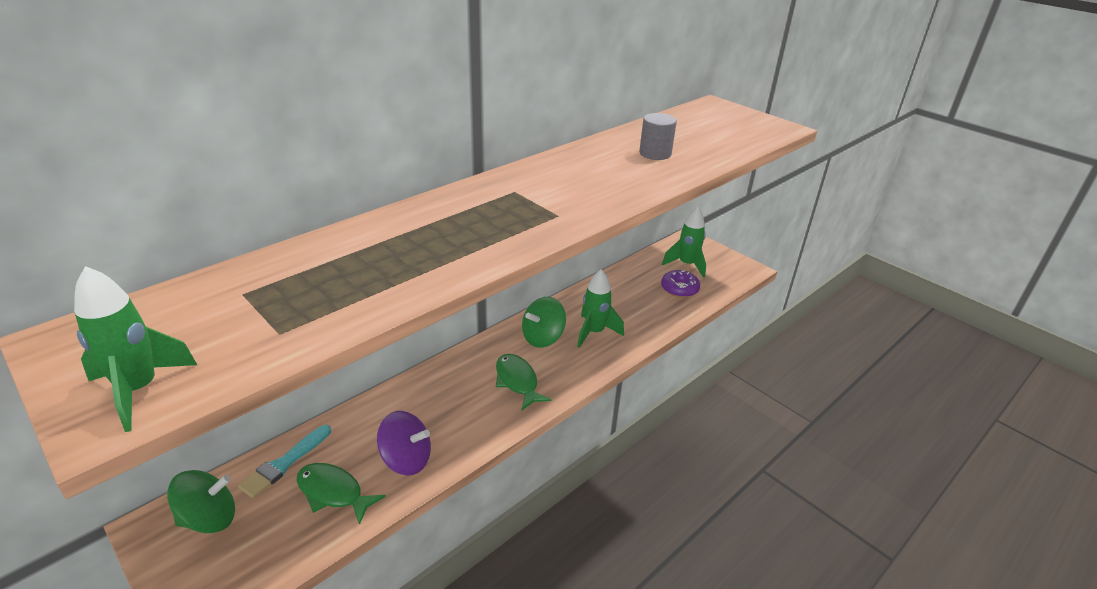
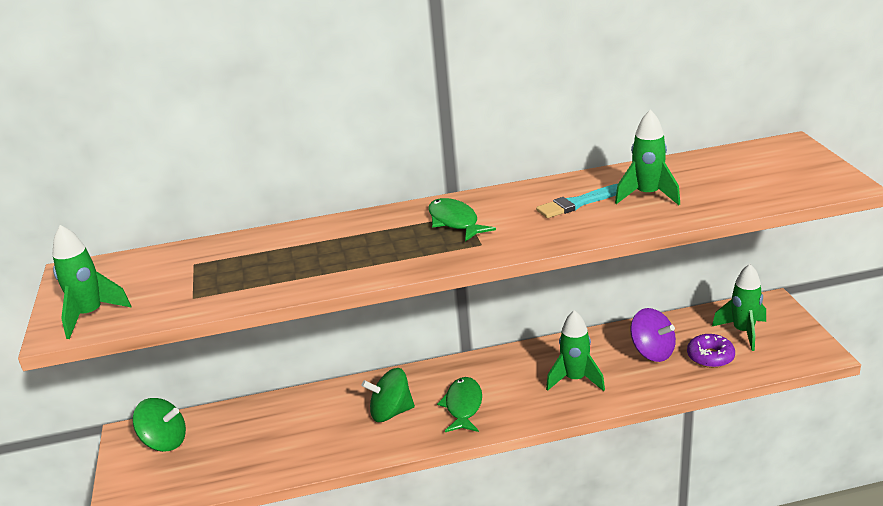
camera: 35 degrees right, 5 degrees down
turquoise brush [238,425,331,498] -> turquoise brush moved to [536,184,618,218]
green fish [296,463,386,525] -> green fish moved to [429,198,496,242]
purple spinning top [377,411,431,476] -> purple spinning top moved to [630,308,676,362]
green spinning top [522,297,566,348] -> green spinning top moved to [362,368,415,422]
grey cylinder [639,113,677,160] -> green rocket [615,109,680,205]

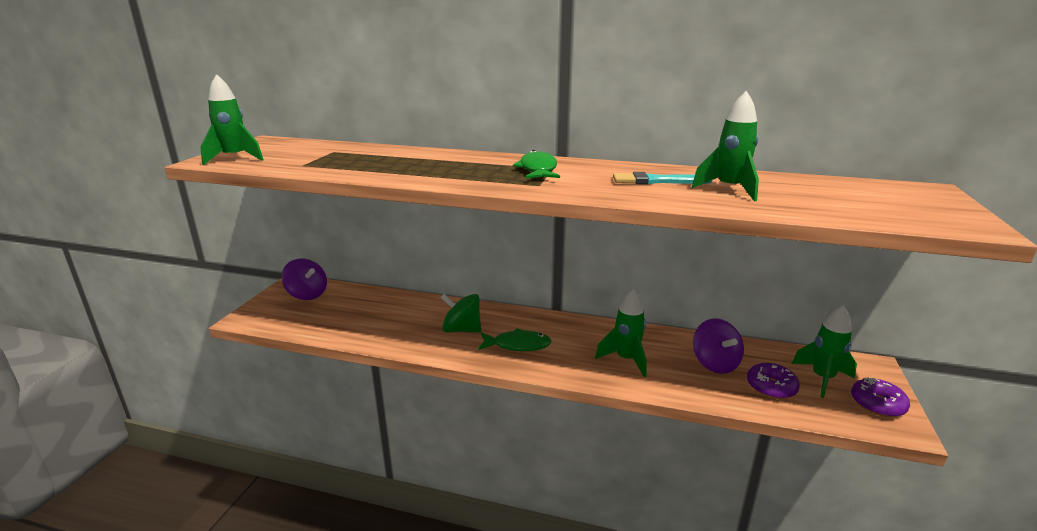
camera: 25 degrees right, 5 degrees down
green spinning top [133,398,186,452] -> purple spinning top [281,258,327,300]
green fish [437,377,482,432] -> green fish turned 60 degrees clockwise [478,328,551,351]
none -> purple donut [851,377,910,417]

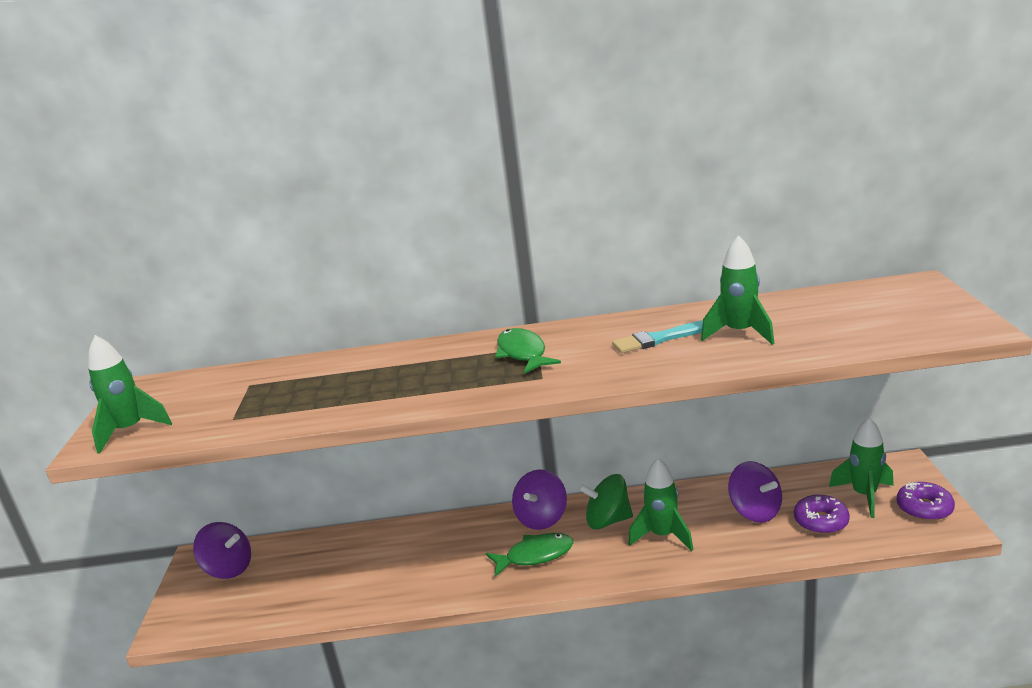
camera: 15 degrees left, 0 degrees up
green spinning top [441,293,481,333] -> green spinning top moved to [578,474,633,529]
none -> purple spinning top [512,469,567,530]

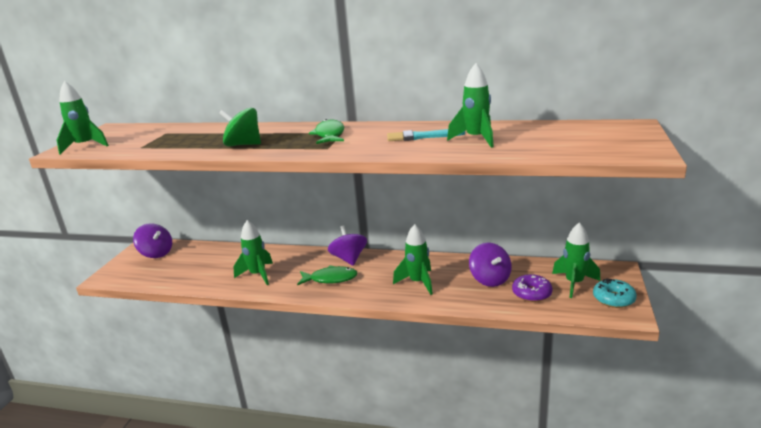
camera: 15 degrees right, 0 degrees up
purple spinning top [512,469,567,530] -> purple spinning top turned 120 degrees clockwise [328,225,367,266]
green spinning top [578,474,633,529] -> green spinning top moved to [219,108,261,147]
purple donut [896,482,955,521] -> turquoise donut [593,278,637,308]
none -> green rocket [233,220,273,285]

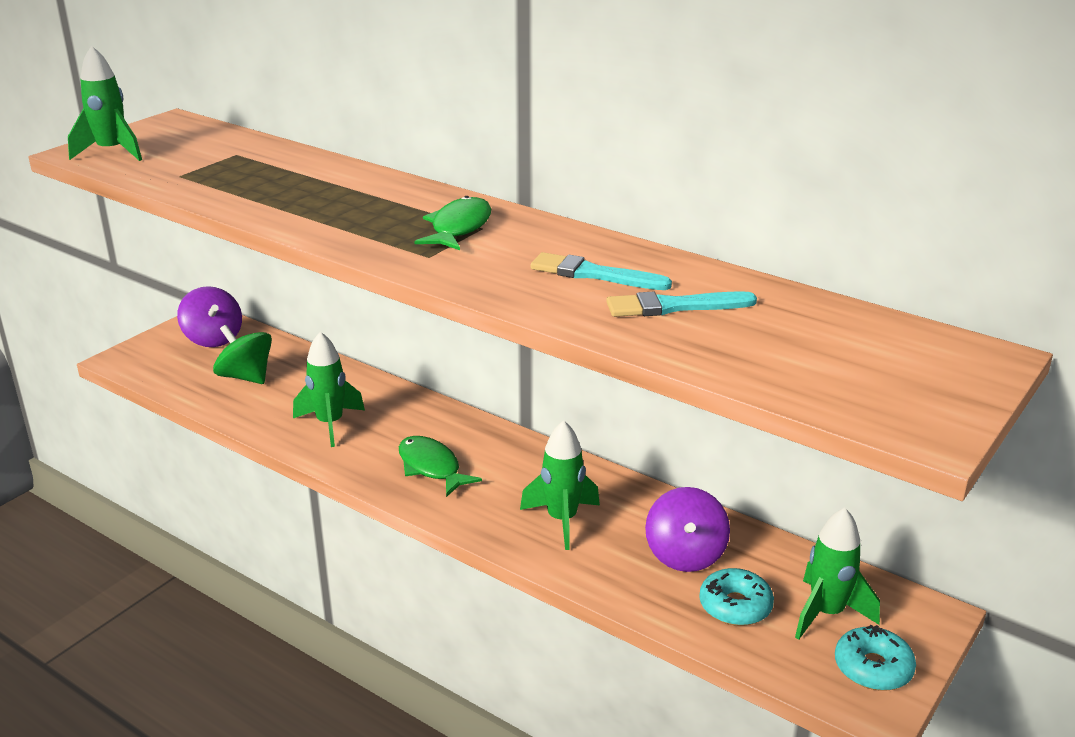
camera: 20 degrees right, 5 degrees up
green spinning top [219,108,261,147] -> green spinning top moved to [213,325,272,384]
green fish [297,265,358,285] -> green fish turned 150 degrees counterclockwise [399,436,482,497]
purple spinning top [328,225,367,266] -> none
green rocket [447,63,494,148] -> turquoise brush [606,291,757,317]
purple donut [512,274,552,302] -> turquoise donut [699,568,774,626]

